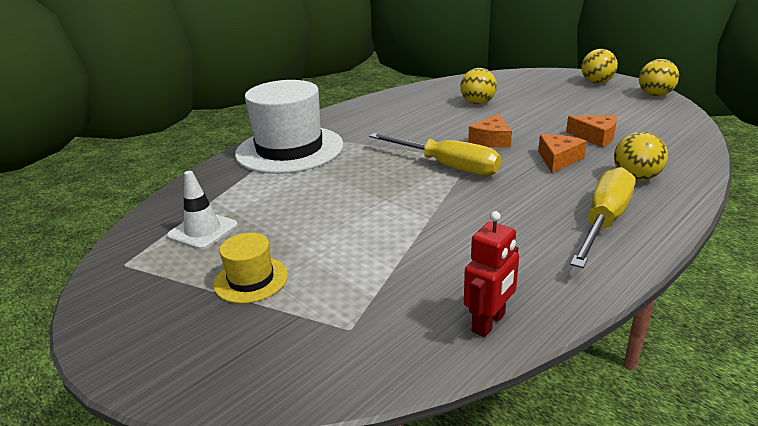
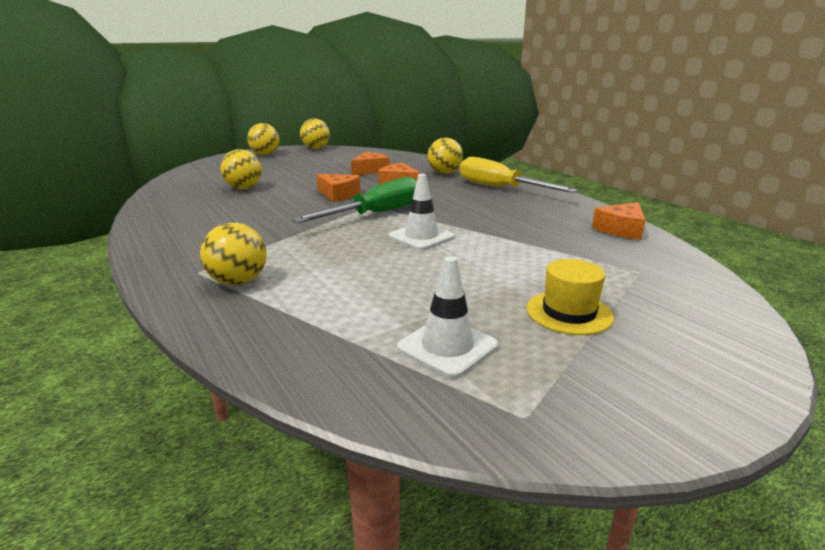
camera: 80 degrees left, 5 degrees down
white hat [235,80,344,174] -> yellow ball [200,223,267,285]
yellow screwdriver [369,133,501,176] -> green screwdriver [292,177,417,223]
red robot [464,211,519,337] -> orange cheese [592,202,645,240]
none -> white traffic cone [388,174,455,250]

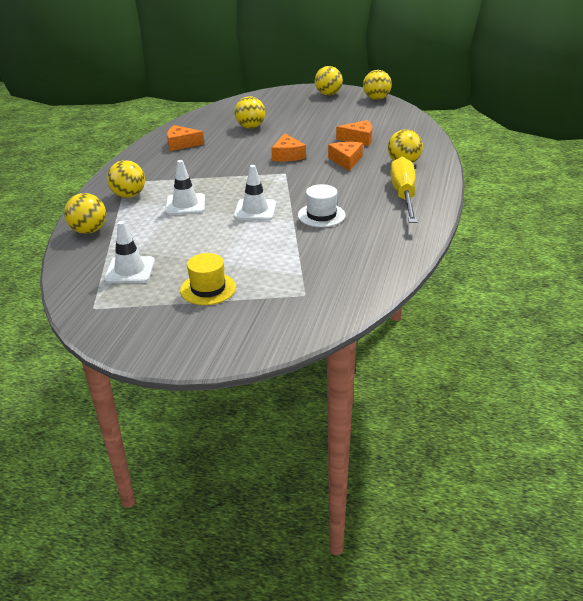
camera: 50 degrees right, 10 degrees up
green screwdriver [292,177,417,223] -> none
orange cheese [592,202,645,240] -> orange cheese moved to [167,125,204,151]
none -> yellow ball [64,193,106,234]
none -> white traffic cone [165,160,205,215]
none -> white hat [298,184,346,227]

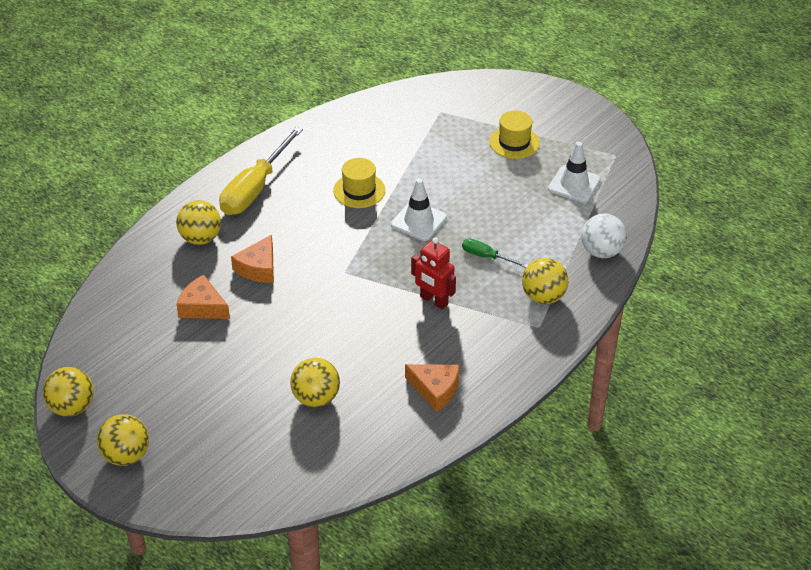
camera: 155 degrees left, 10 degrees up
yellow ball [64,193,106,234] -> white ball [581,213,627,258]
white traffic cone [165,160,205,215] -> green screwdriver [462,238,528,268]
orange cheese [271,134,306,162] -> none
white hat [298,184,346,227] -> yellow hat [333,158,385,208]
none -> red robot [411,237,456,309]

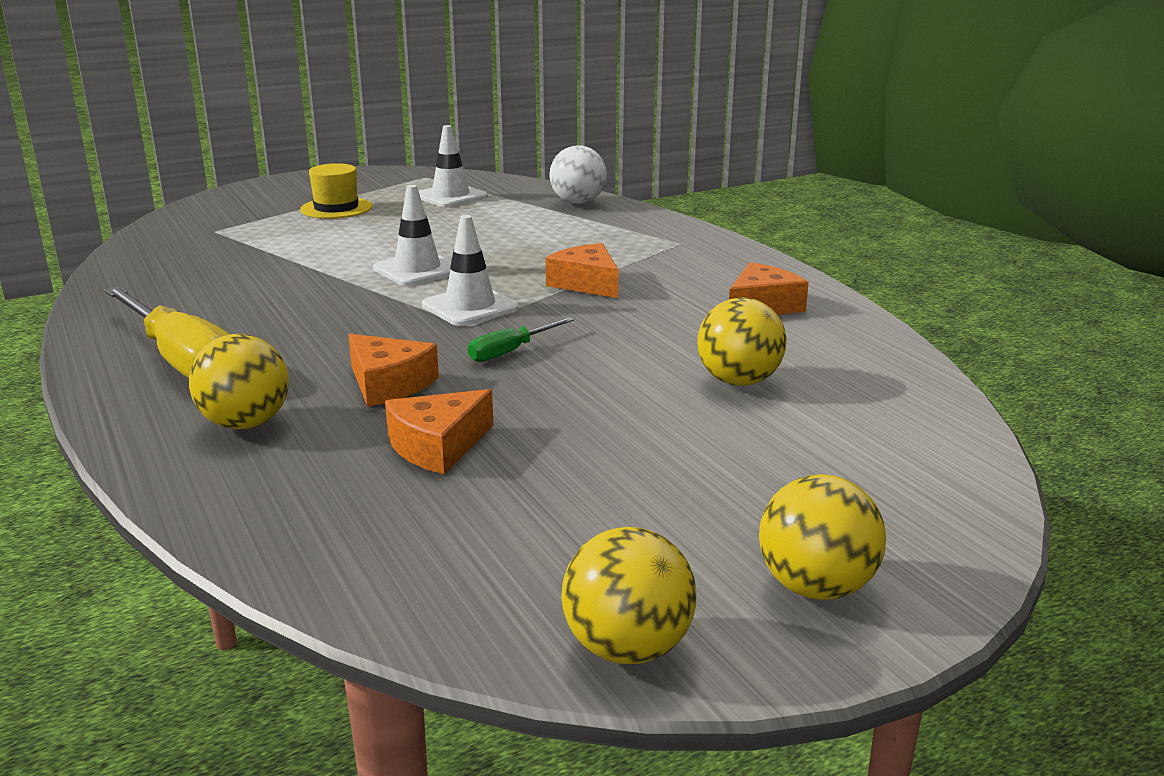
camera: 70 degrees left, 20 degrees down
yellow hat [333,158,385,208] -> none
red robot [411,237,456,309] -> orange cheese [546,243,619,298]
green screwdriver [462,238,528,268] -> green screwdriver moved to [468,317,574,362]
yellow ball [522,258,568,304] -> none
none -> white traffic cone [422,215,519,326]

